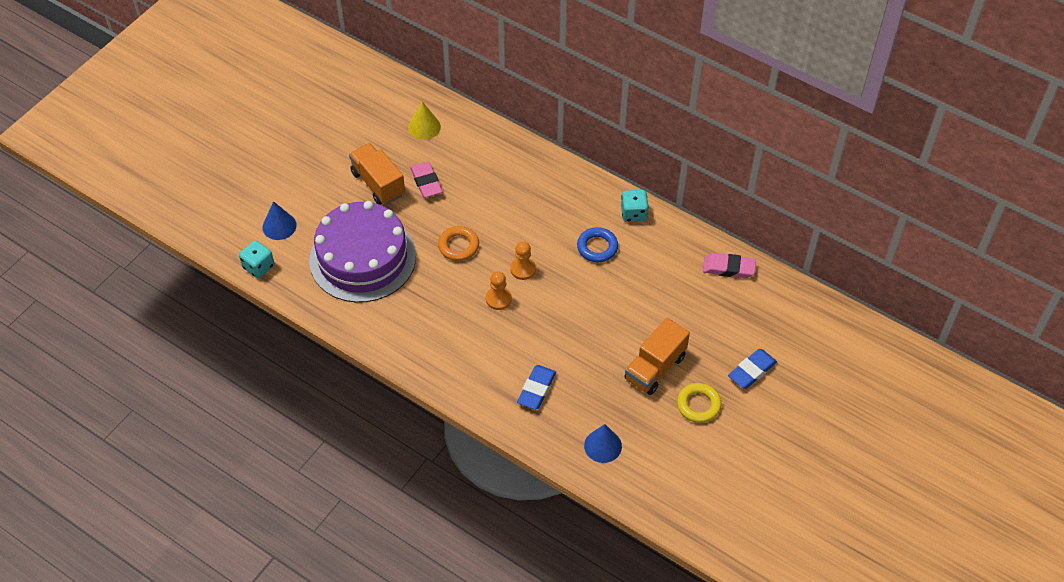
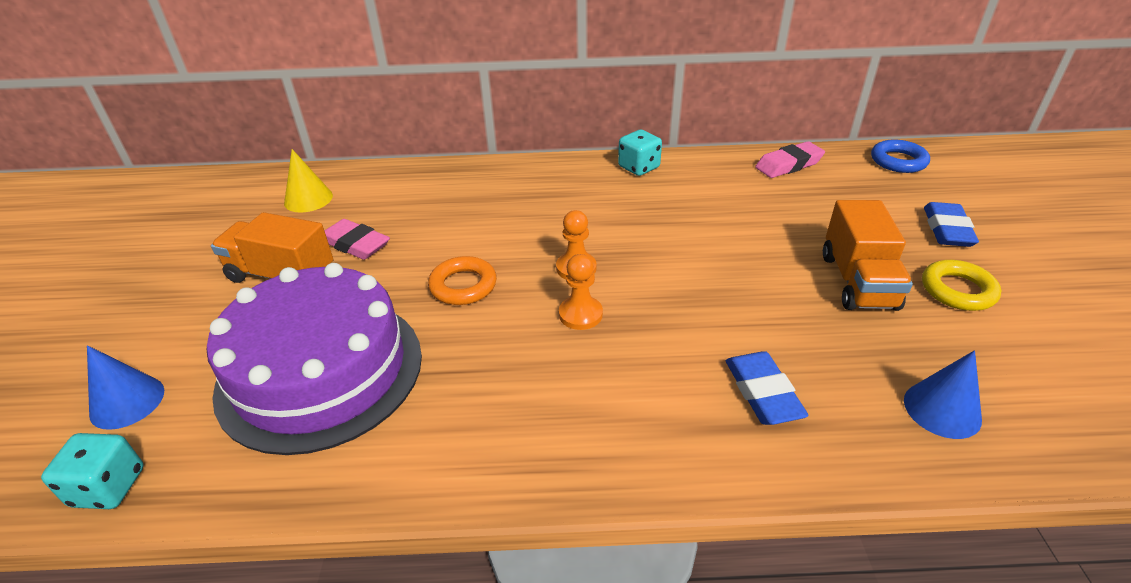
camera: 35 degrees left, 15 degrees down
blue ring [577,227,618,262] -> blue ring moved to [871,139,930,173]

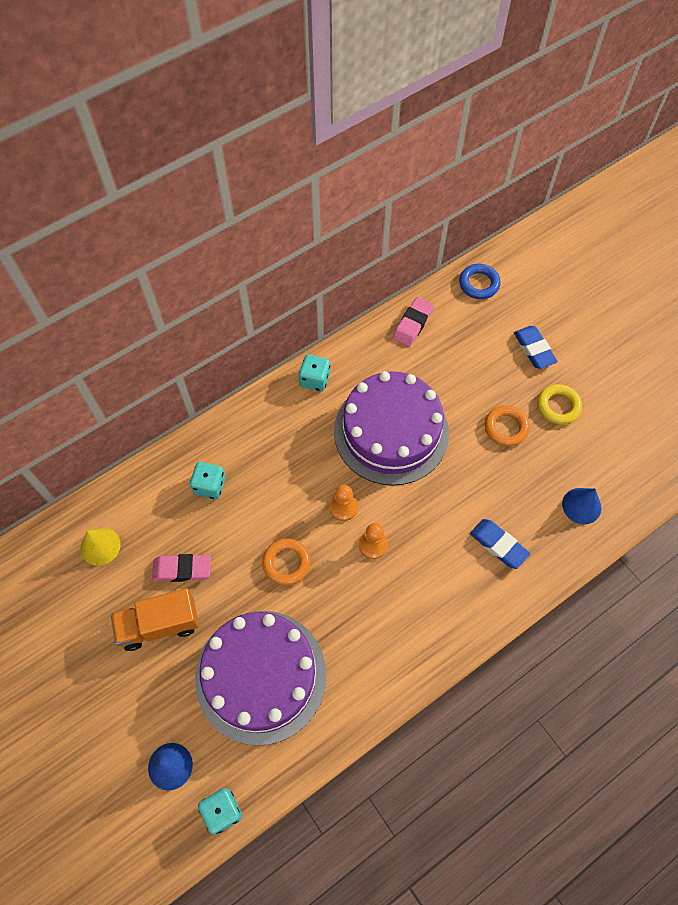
camera: 35 degrees left, 25 degrees up
orange truck [823,200,913,311] -> orange ring [485,405,530,446]
none -> turquoise dice [190,462,226,499]
none -> purple cake [334,371,449,486]

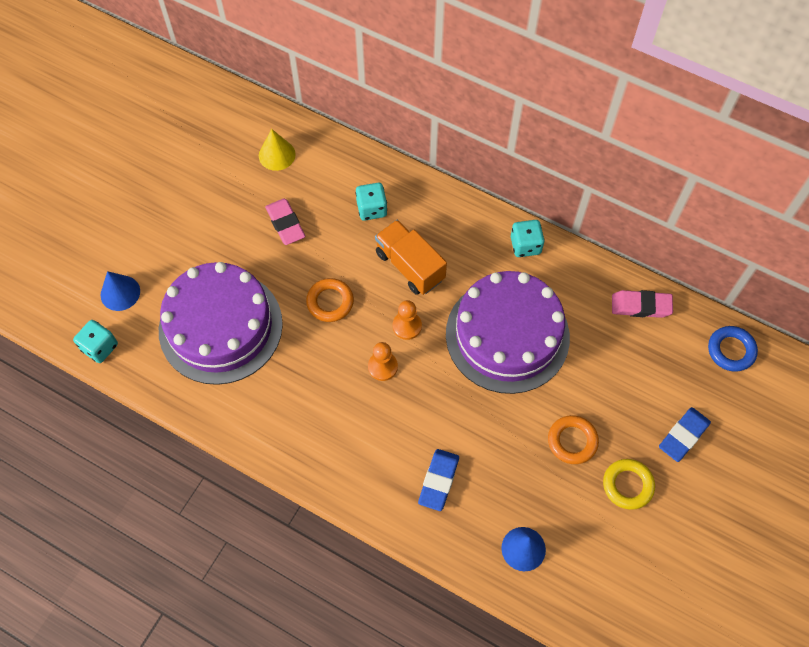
camera: 65 degrees right, 0 degrees up
orange truck [111,588,199,651] -> orange truck moved to [375,220,447,295]

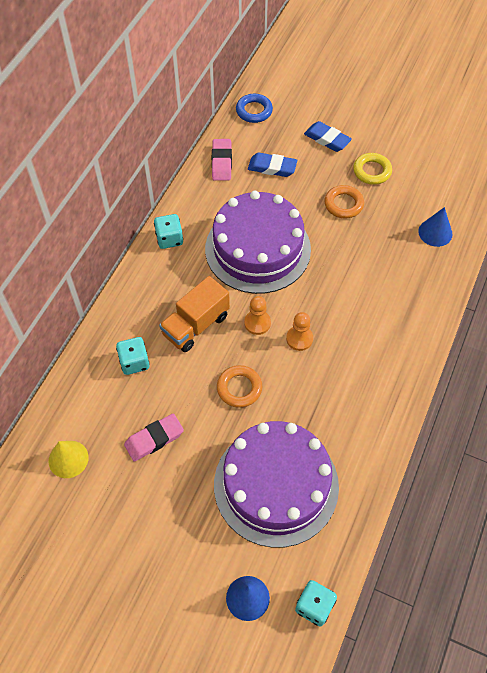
camera: 95 degrees left, 5 degrees down
blue eraser [418,449,459,511] -> blue eraser moved to [248,153,297,177]

